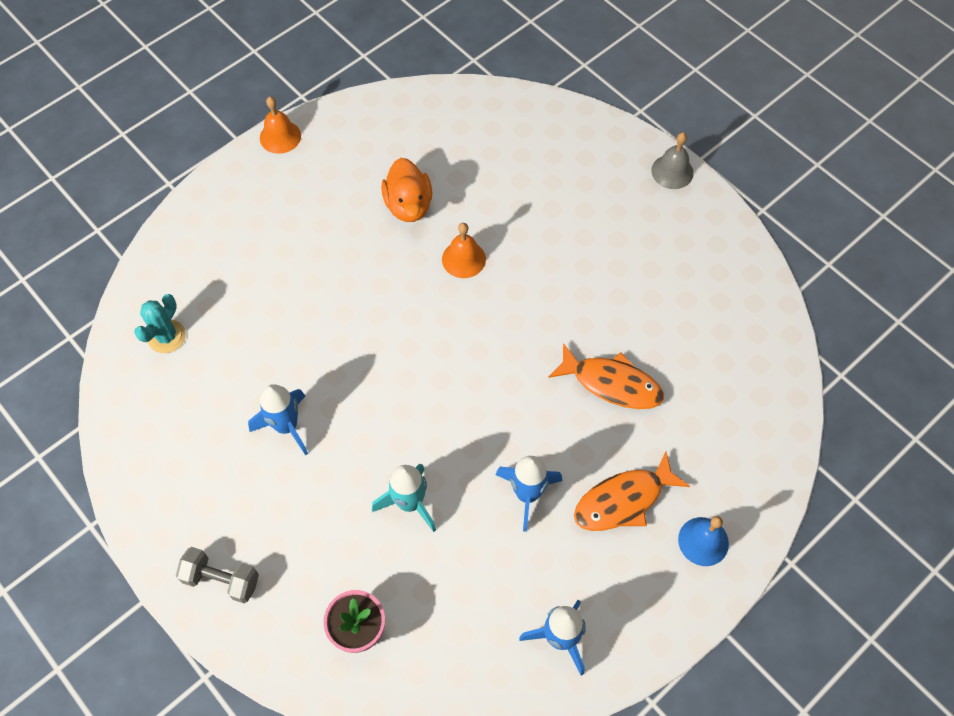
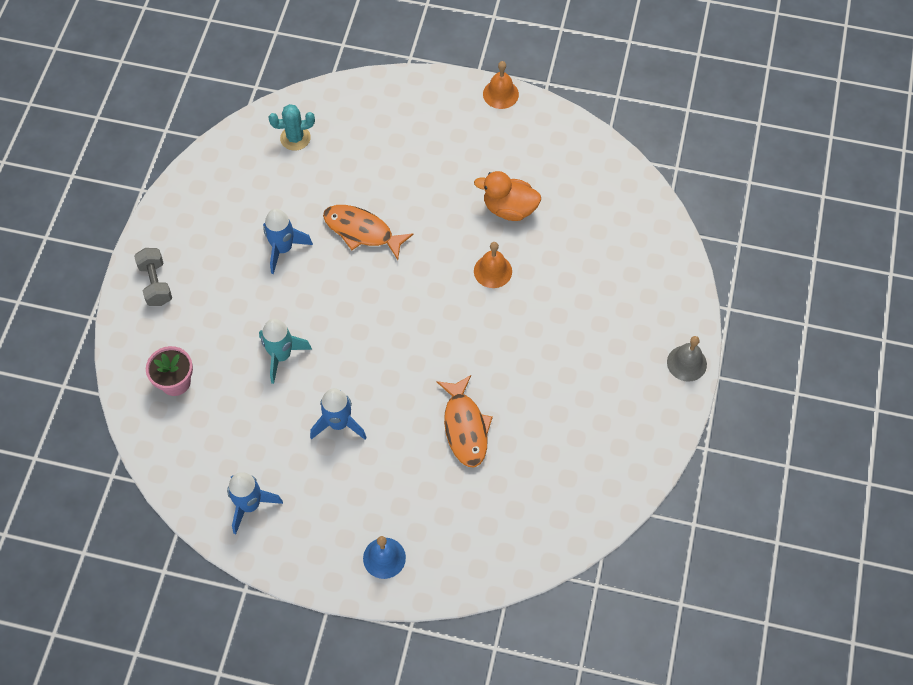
camera: 55 degrees right, 0 degrees up
orange duck [381,158,432,222] -> orange duck turned 60 degrees clockwise [474,171,541,221]
orange fish [574,452,690,531] -> orange fish moved to [323,205,414,260]

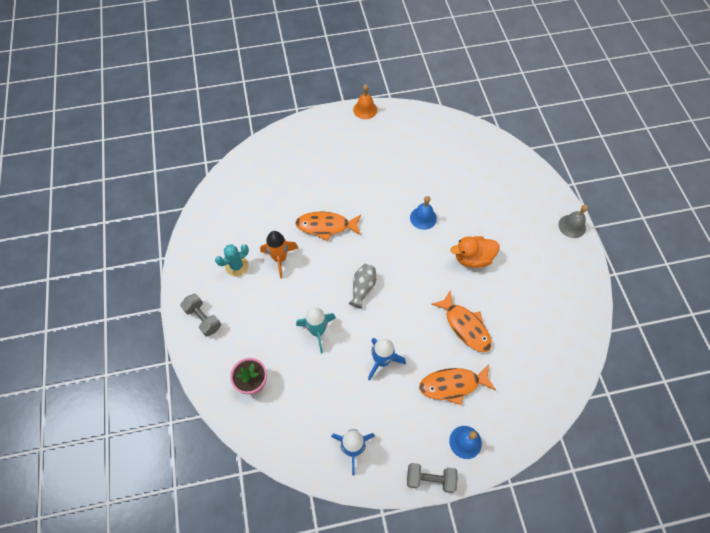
camera: 25 degrees left, 0 degrees up
blue rocket [263,209,313,274] -> orange rocket [260,231,298,278]
turquoise cactus [269,104,315,151] -> turquoise cactus moved to [215,244,249,277]
orange duck [474,171,541,221] -> orange duck moved to [451,236,499,268]
orange bell [474,242,512,288] -> blue bell [410,196,437,230]
none -> grey vase [349,264,376,308]
none -> grey dumbbell [407,463,458,493]
none -> orange fish [419,364,496,405]

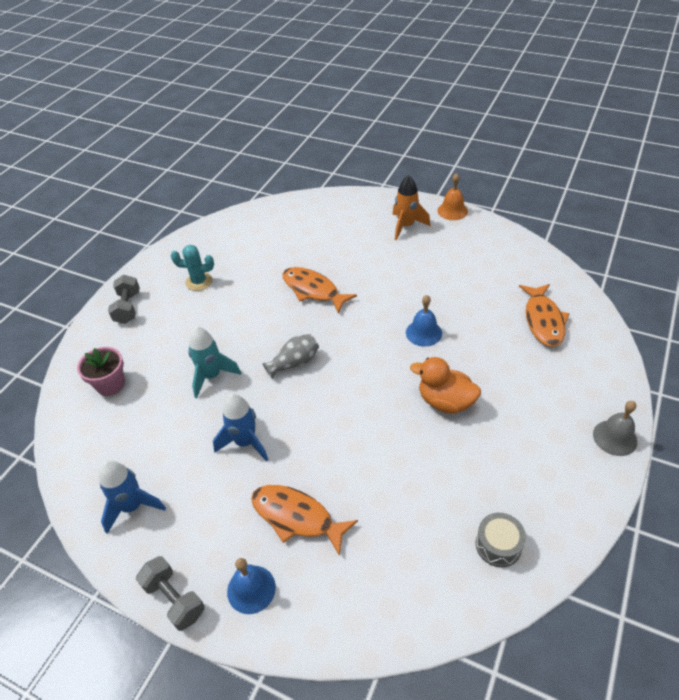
camera: 40 degrees right, 15 degrees down
orange rocket [260,231,298,278] -> orange rocket moved to [392,175,430,240]
orange fish [431,290,492,352] -> orange fish moved to [519,284,569,347]
none -> grey drum [476,513,526,567]

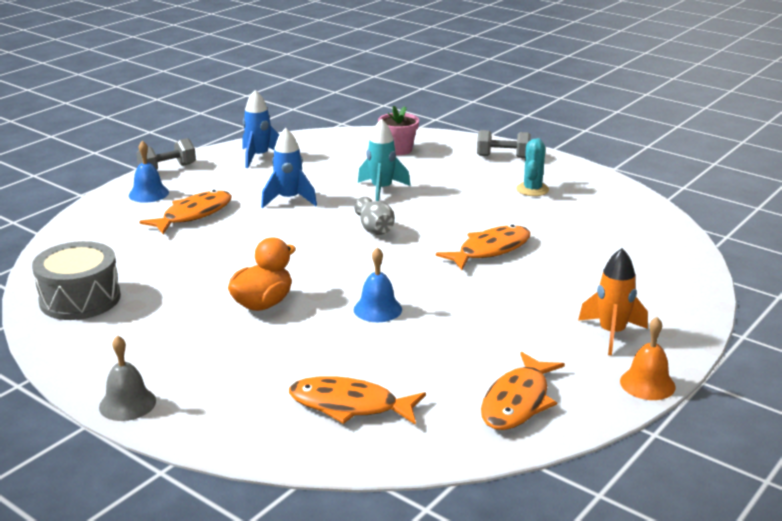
camera: 100 degrees right, 20 degrees down
grey drum [476,513,526,567] -> grey drum [32,241,121,320], size x1.73
none -> orange fish [481,352,565,430]

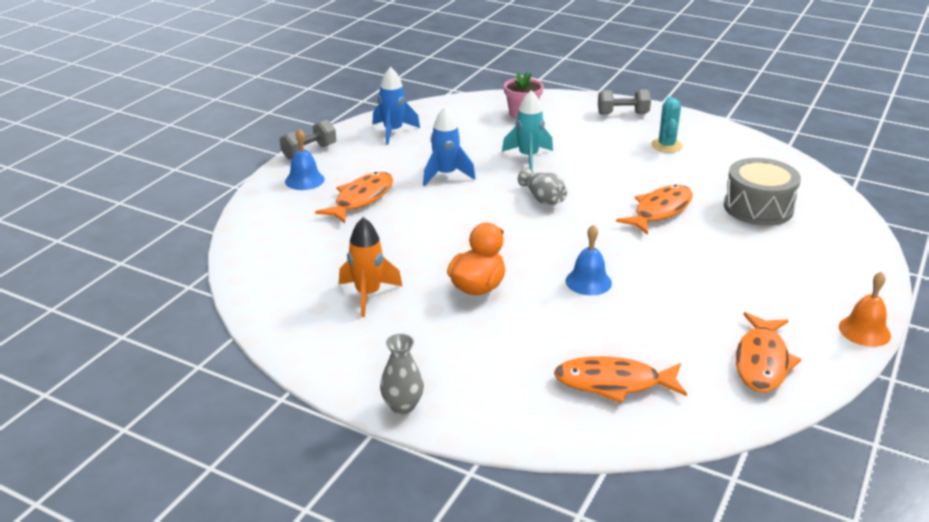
camera: 10 degrees left, 5 degrees up
grey drum [32,241,121,320] -> grey drum moved to [724,158,801,226]
grey bell [99,335,156,421] -> grey vase [380,334,424,415]
orange rocket [578,248,648,356] -> orange rocket moved to [339,217,403,317]

